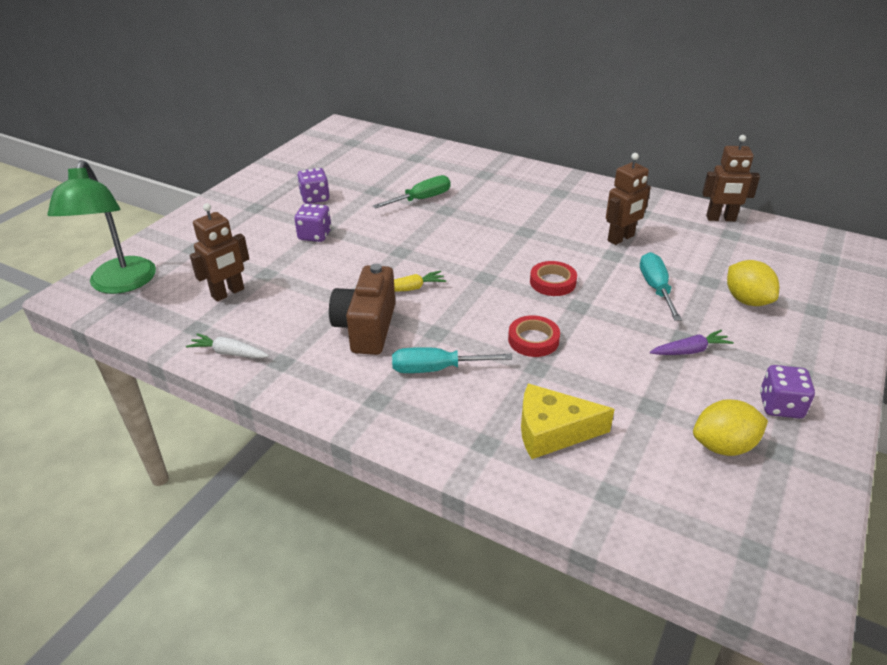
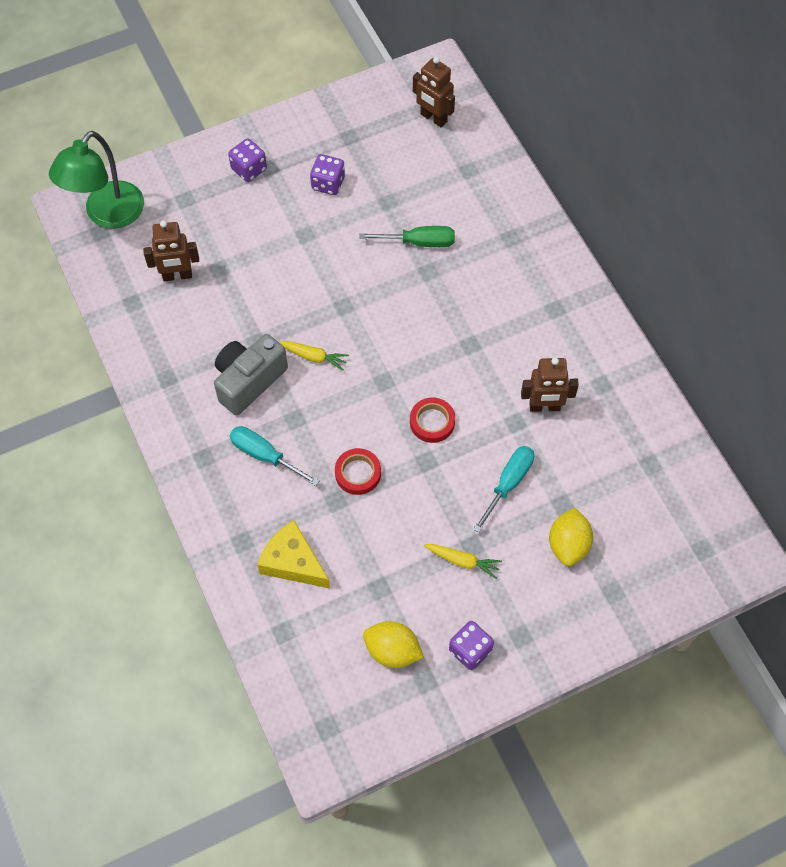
camera: 35 degrees right, 25 degrees up
white carrot [186,333,269,358] -> none
purple dice [295,204,331,242] -> purple dice moved to [228,138,267,182]
brown camera [329,264,395,355] -> grey camera [214,334,288,416]
purple carrot [650,330,734,355] -> yellow carrot [424,544,502,579]
brown robot [702,135,760,221] -> brown robot moved to [413,57,455,127]

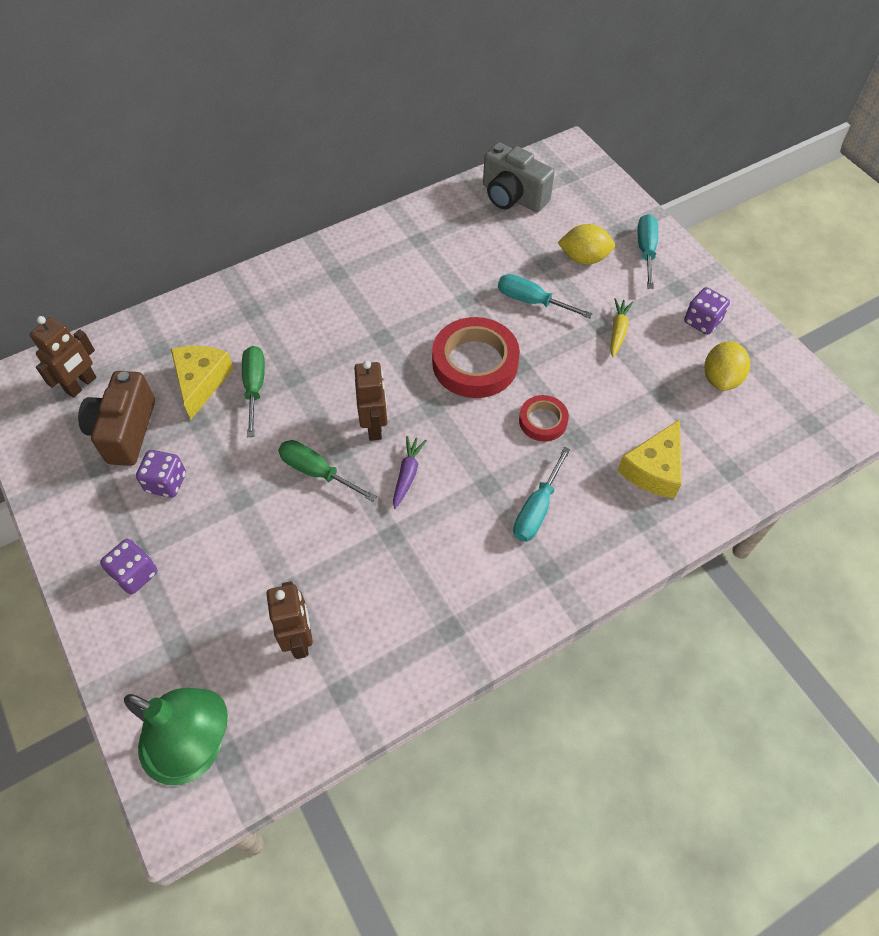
camera: 95 degrees left, 5 degrees down
grey camera [214,334,288,416] -> grey camera moved to [483,142,555,212]
yellow carrot [278,341,349,371] -> purple carrot [393,436,427,509]
red tape [410,398,455,443] -> red tape [432,317,520,398], size x1.86
brown robot [521,357,579,412] -> brown robot moved to [354,360,388,441]
none -> brown camera [78,371,155,466]
none -> yellow cheese [171,346,234,419]
none -> green screwdriver [278,440,377,502]
none -> turquoise screwdriver [637,214,658,289]

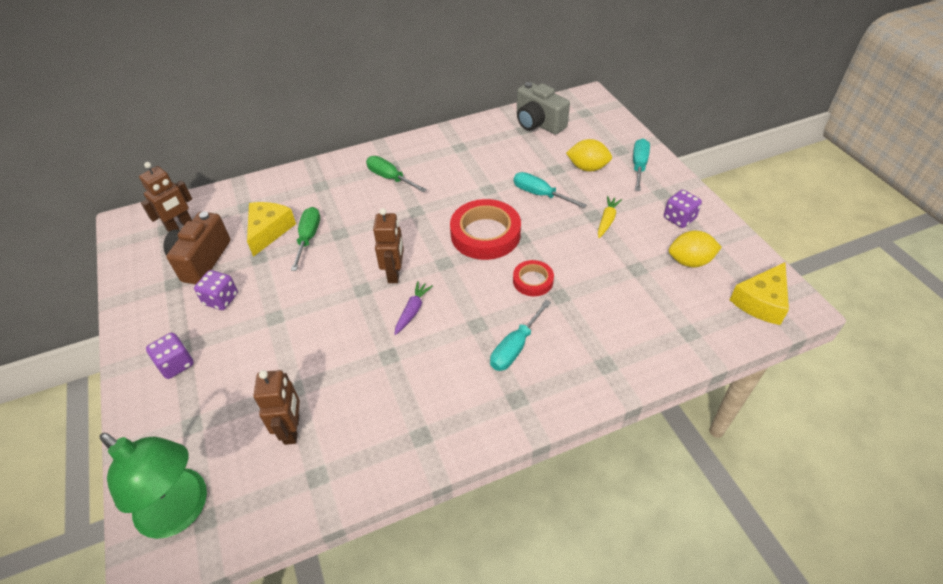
camera: 10 degrees right, 10 degrees down
green screwdriver [278,440,377,502] -> green screwdriver moved to [366,156,427,192]
yellow cheese [617,419,682,499] -> yellow cheese moved to [730,262,789,325]
yellow lemon [705,341,750,391] -> yellow lemon turned 60 degrees clockwise [669,231,722,267]

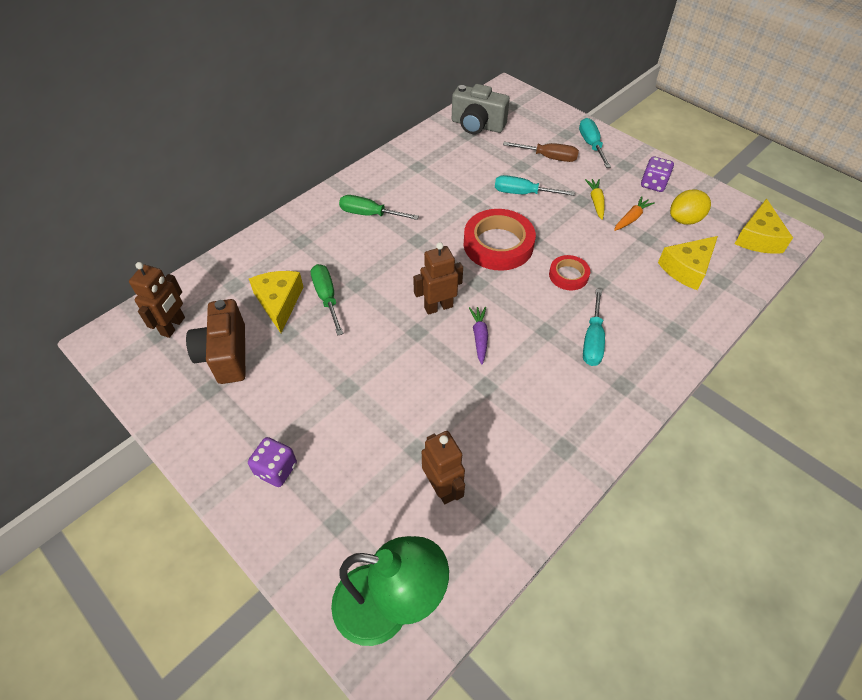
camera: 25 degrees left, 5 degrees up
purple dice [194,270,238,310] -> none
brown robot [373,208,404,283] -> brown robot turned 90 degrees counterclockwise [413,242,463,315]
yellow lemon [566,139,612,172] -> brown screwdriver [503,142,579,162]
none -> orange carrot [614,196,655,231]
none -> yellow cheese [658,236,718,290]

